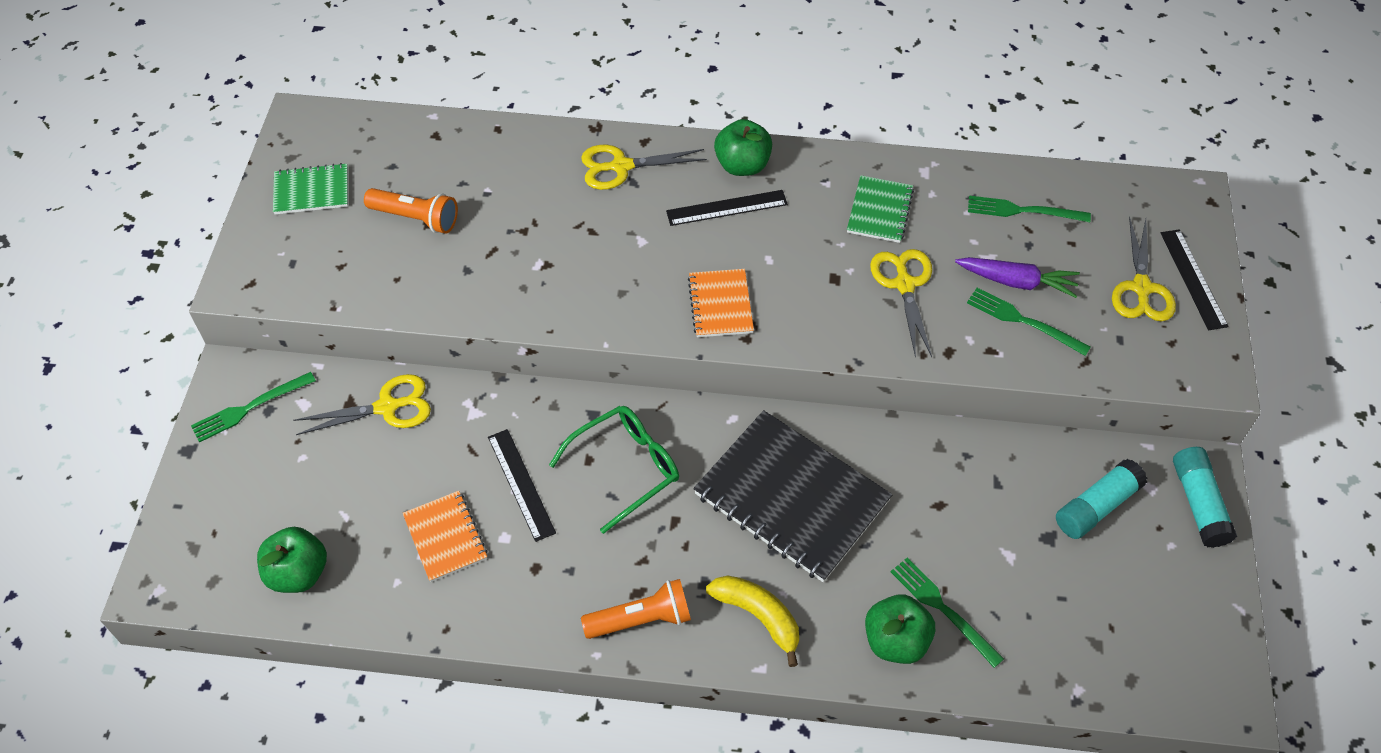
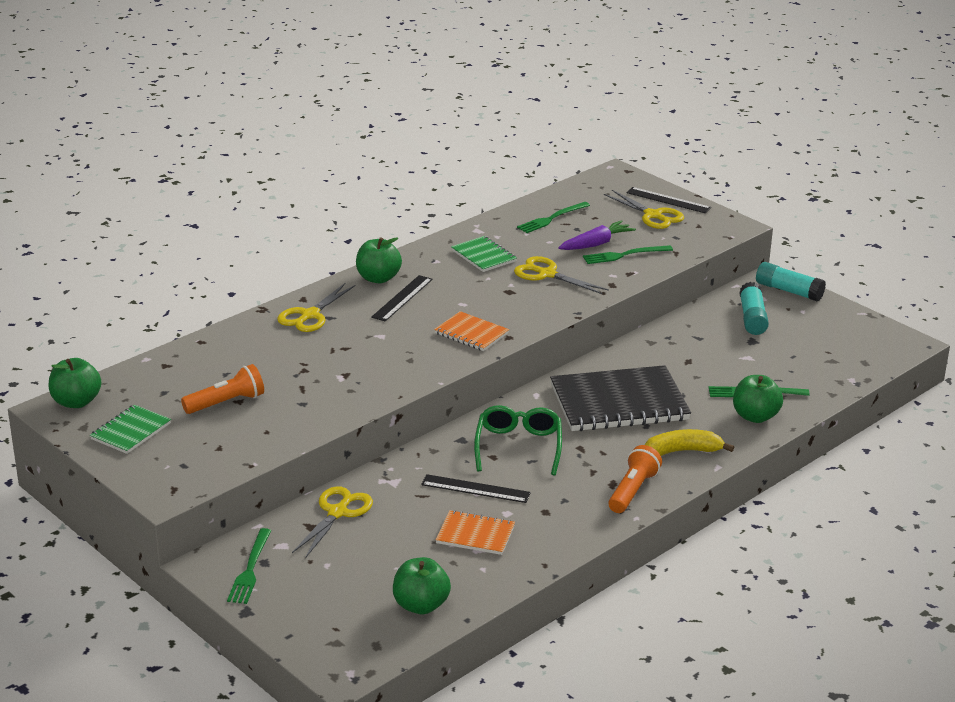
camera: 50 degrees left, 25 degrees down
none -> green apple [48,358,101,408]

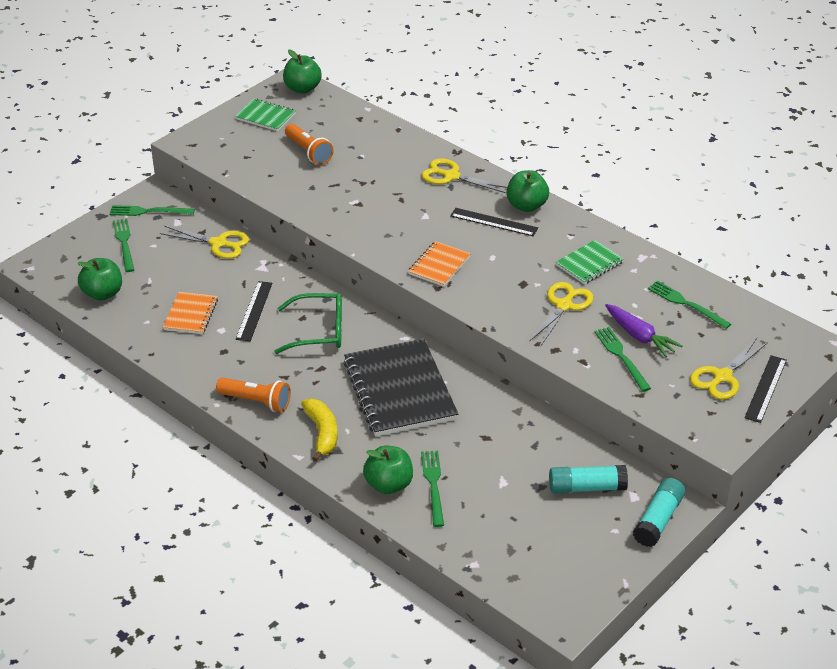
camera: 85 degrees right, 10 degrees up
none -> green fork [113,218,134,272]

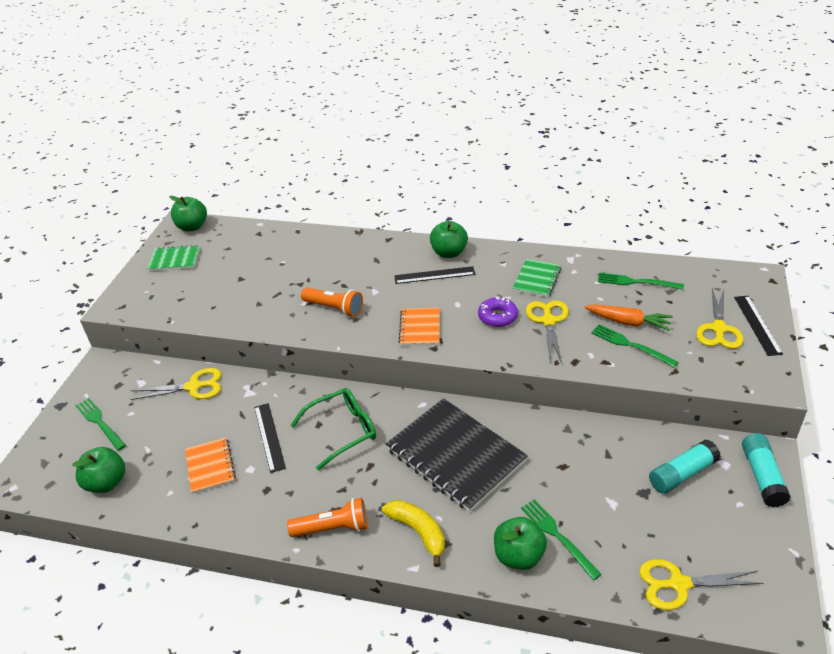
camera: 25 degrees left, 0 degrees up
green fork [110,205,195,216] -> none
orange flashlight [285,124,334,165] -> orange flashlight moved to [301,288,363,317]
yellow scissors [422,158,507,193] -> yellow scissors moved to [639,559,763,610]
purple carrot [605,304,683,358] -> orange carrot [584,304,673,331]
none -> purple donut [478,297,518,327]

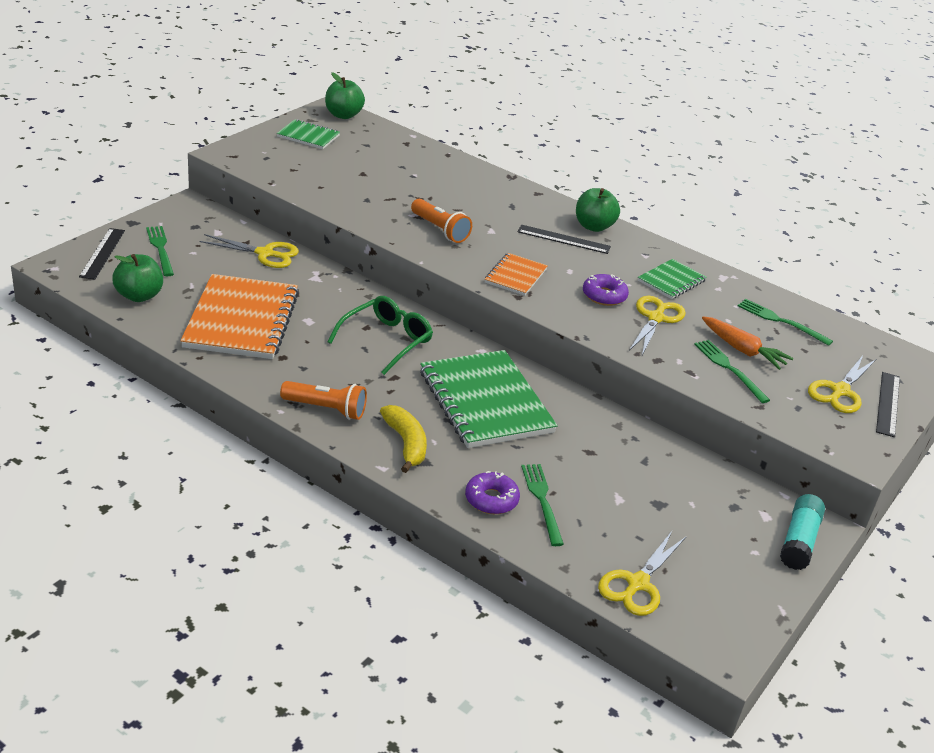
camera: 15 degrees right, 5 degrees down
orange notebook [185,437,236,494] -> orange notebook [181,274,299,359], size x1.98
black ruler [254,403,286,473] -> black ruler moved to [79,228,125,279]
green glasses [290,388,376,470] -> green glasses turned 45 degrees counterclockwise [327,296,433,375]
black notebook [386,398,528,512] -> green notebook [420,350,558,448]
green apple [494,517,547,570] -> purple donut [465,471,520,514]
yellow scissors [639,559,763,610] -> yellow scissors turned 75 degrees counterclockwise [598,531,687,616]
turquoise glue stick [649,439,721,494] -> none

